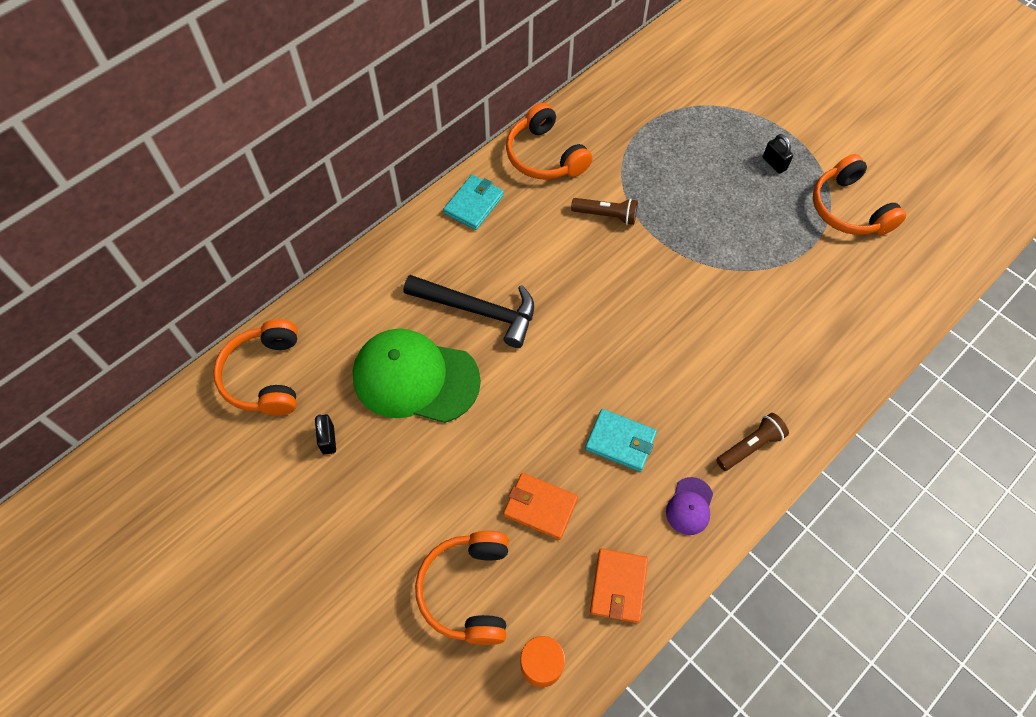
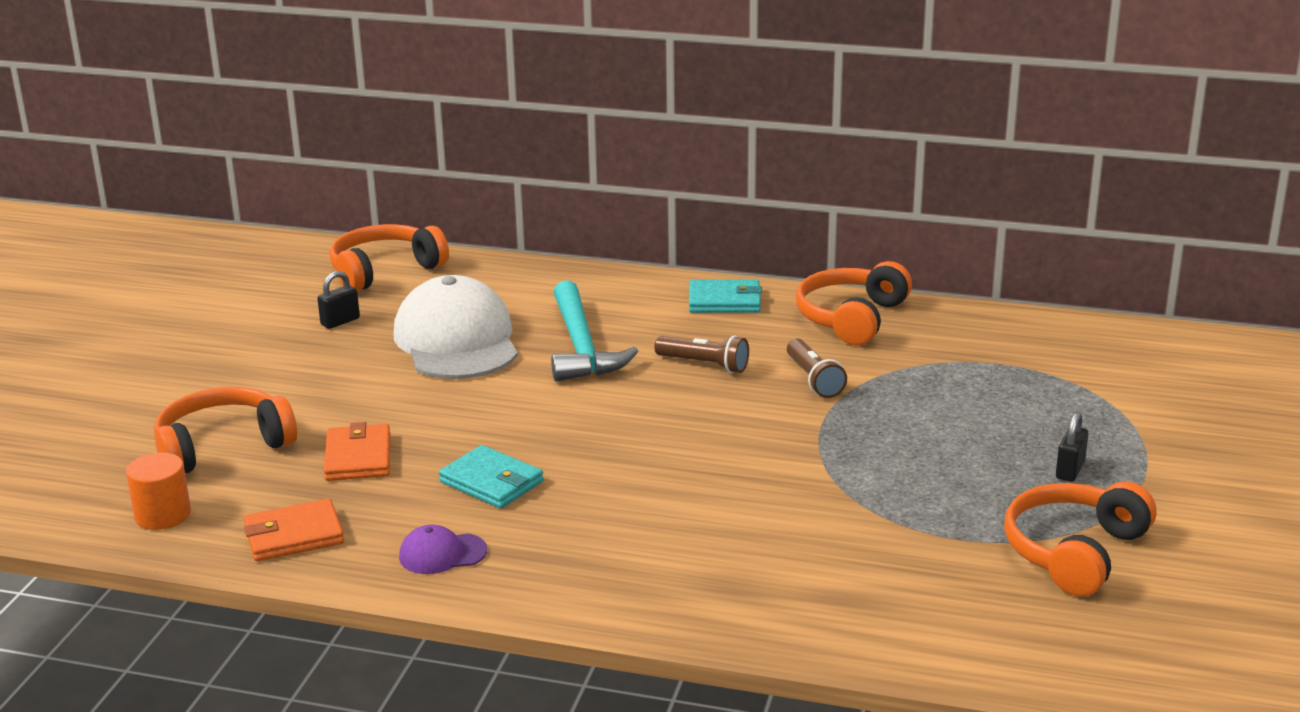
camera: 60 degrees right, 35 degrees down
green cap [352,329,481,423] -> white cap [394,275,518,379]
black hammer [404,275,534,348] -> turquoise hammer [551,280,638,382]
turquoise wallet [585,409,657,472] -> turquoise wallet turned 45 degrees counterclockwise [439,445,544,508]
brown flashlight [716,413,789,471] -> brown flashlight moved to [654,335,749,373]

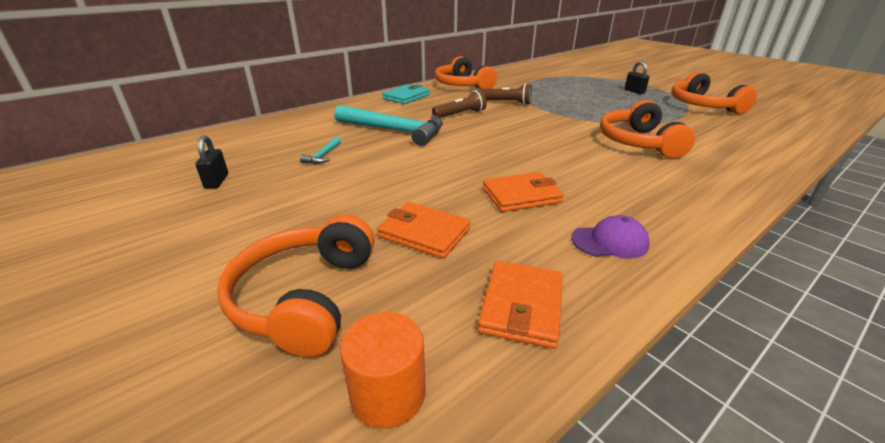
camera: 55 degrees left, 5 degrees up
orange headphones [330,224,449,292] -> orange headphones moved to [600,100,695,159]
white cap [394,275,518,379] -> turquoise hammer [300,137,341,164]
purple cap [399,525,487,574] -> purple cap turned 120 degrees counterclockwise [571,215,650,258]
turquoise wallet [439,445,544,508] -> orange wallet [483,172,564,212]

